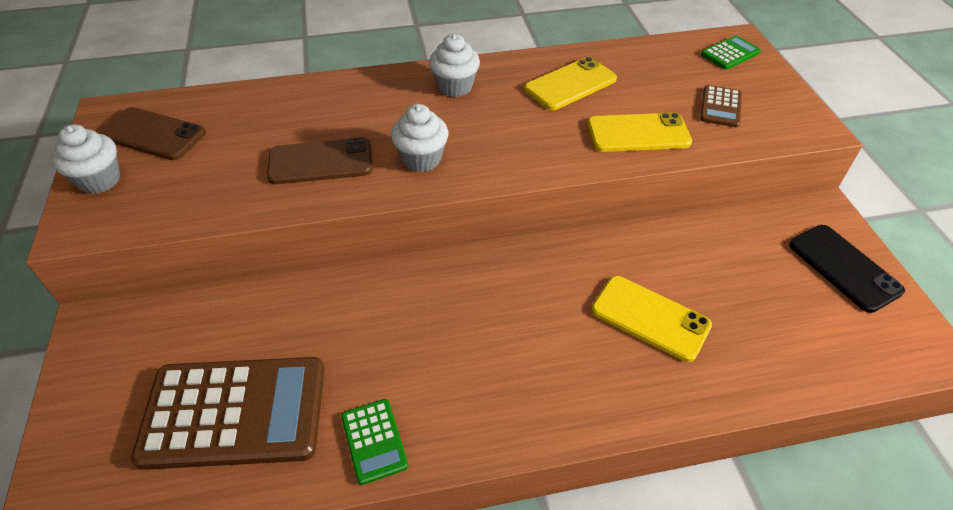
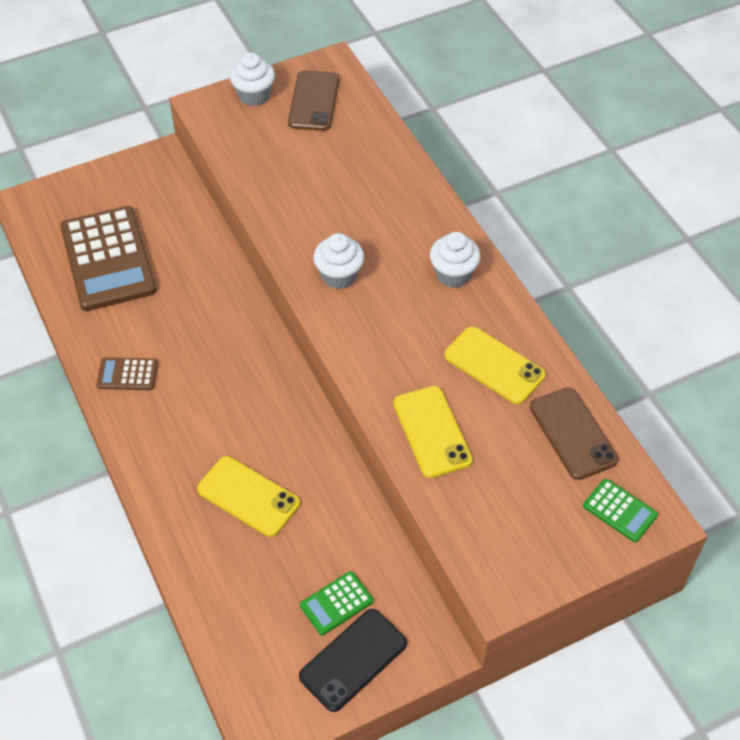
camera: 75 degrees right, 5 degrees up
brown phone [267,137,373,184] -> brown phone moved to [530,387,618,480]
green calculator [341,399,408,485] -> green calculator moved to [300,571,373,635]
yellow phone [591,276,712,362] -> yellow phone turned 75 degrees counterclockwise [197,456,300,537]
brown calculator [700,85,742,127] -> brown calculator moved to [97,357,158,390]

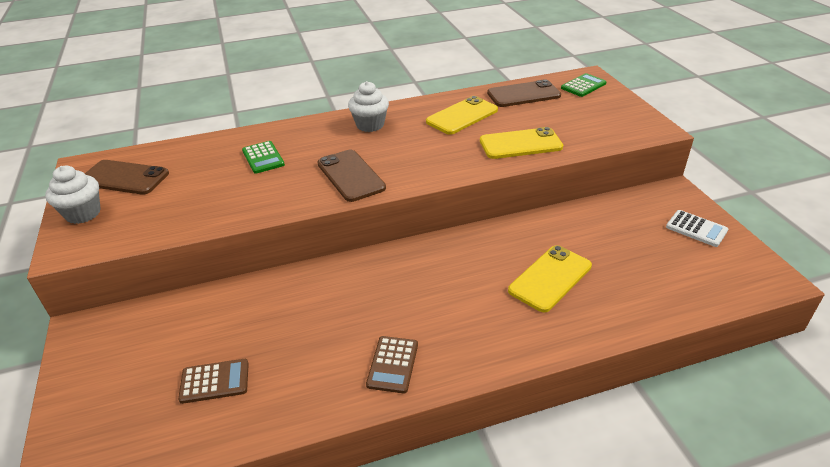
camera: 80 degrees left, 15 degrees down
brown calculator [60,206,157,311] -> brown calculator [178,359,249,404], size x0.45
black phone [299,609,407,712] -> white calculator [666,210,728,247]
green calculator [300,571,373,635] -> green calculator moved to [242,141,285,174]
white cupcake [313,233,364,289] -> brown phone [317,150,386,202]

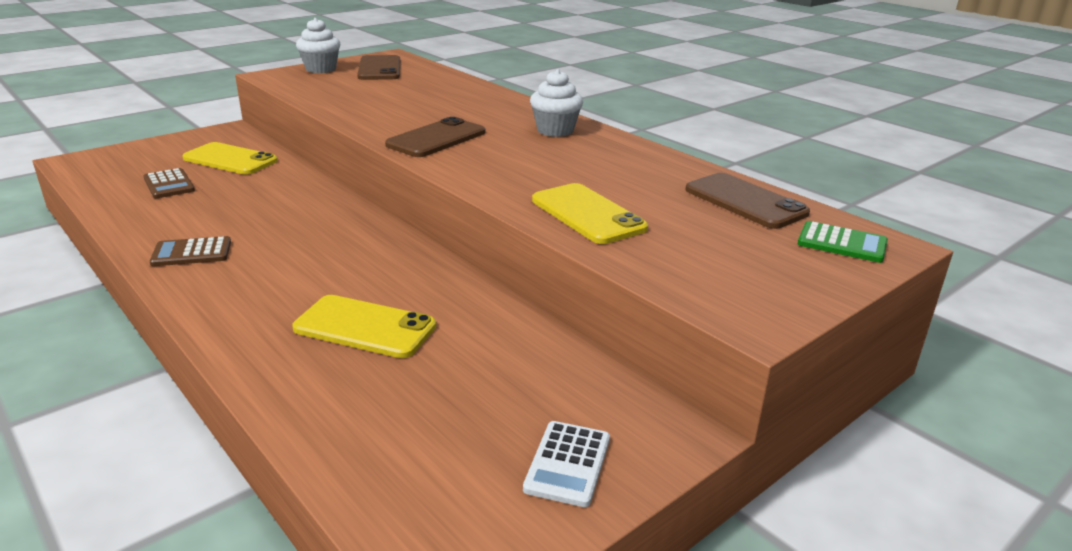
camera: 65 degrees right, 10 degrees down
green calculator [242,141,285,174] -> none
yellow phone [426,96,498,135] -> yellow phone moved to [182,142,278,175]

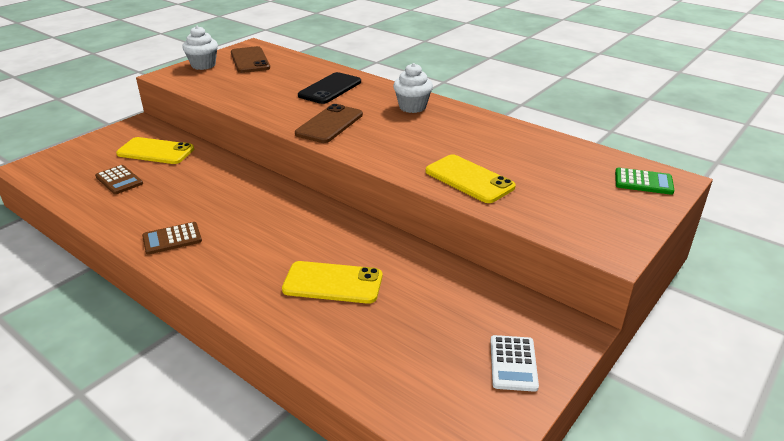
camera: 10 degrees left, 5 degrees up
brown phone [685,173,810,229] -> none
none -> black phone [298,72,361,104]

